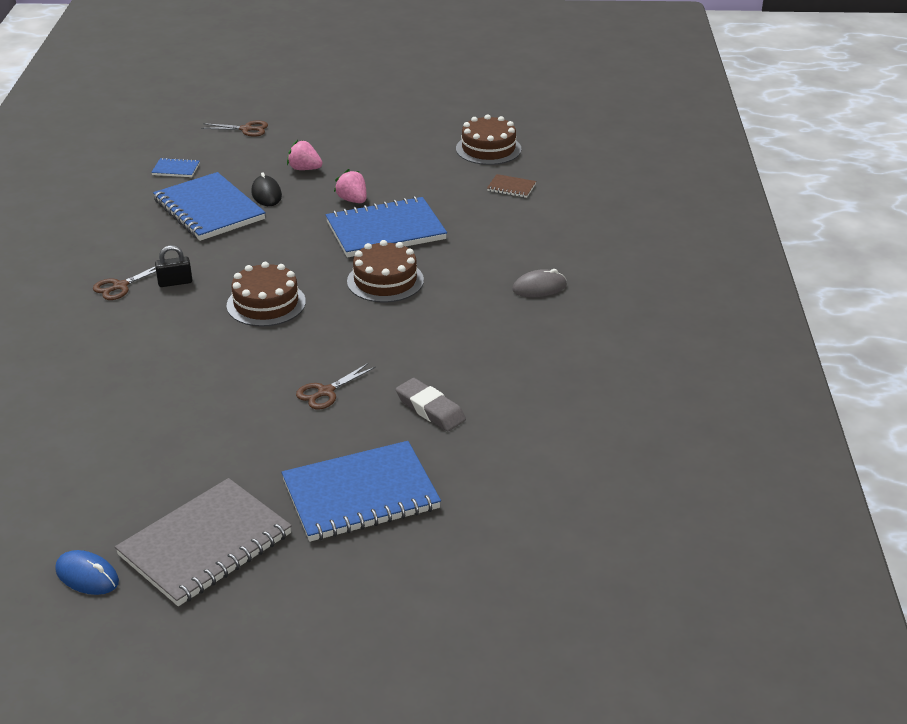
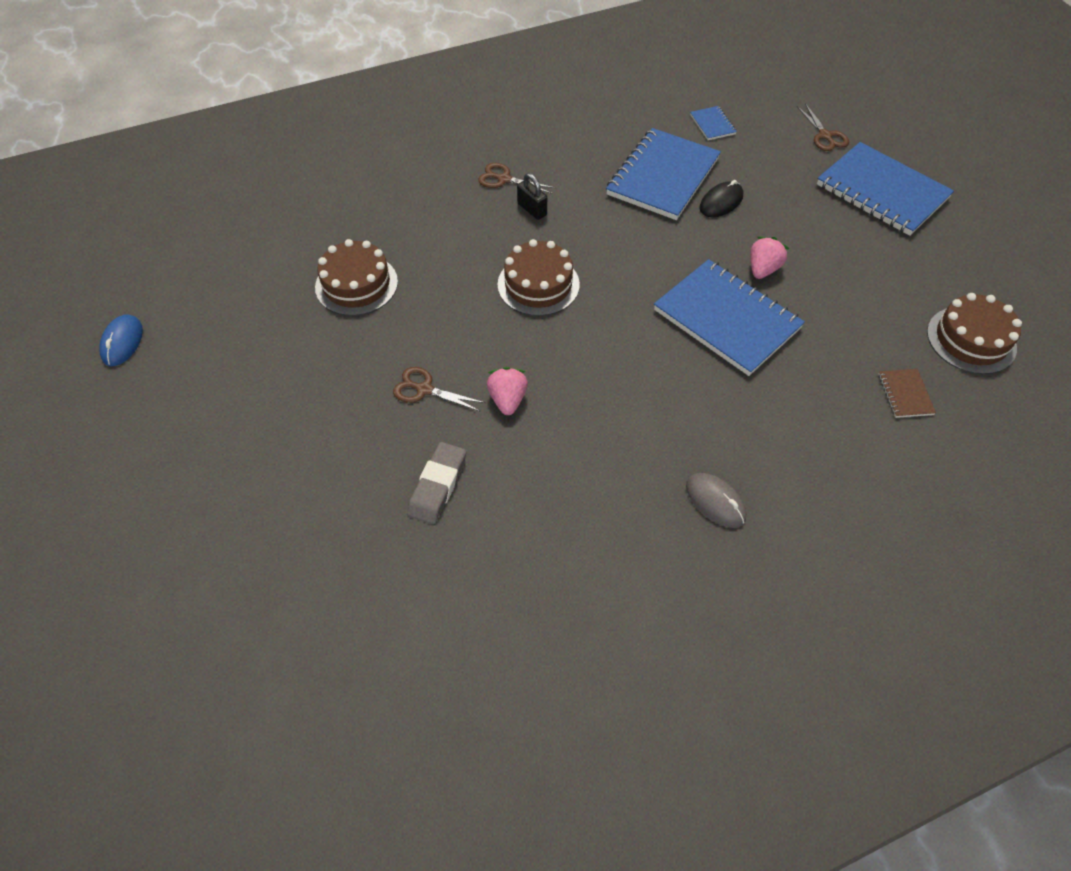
camera: 65 degrees right, 20 degrees up
grey notebook [115,478,292,606] -> none
blue notebook [282,441,441,542] -> blue notebook moved to [817,142,954,236]
pink strawberry [287,140,323,170] -> pink strawberry moved to [487,367,528,415]
brown cake [347,240,424,303] -> brown cake moved to [315,239,398,316]

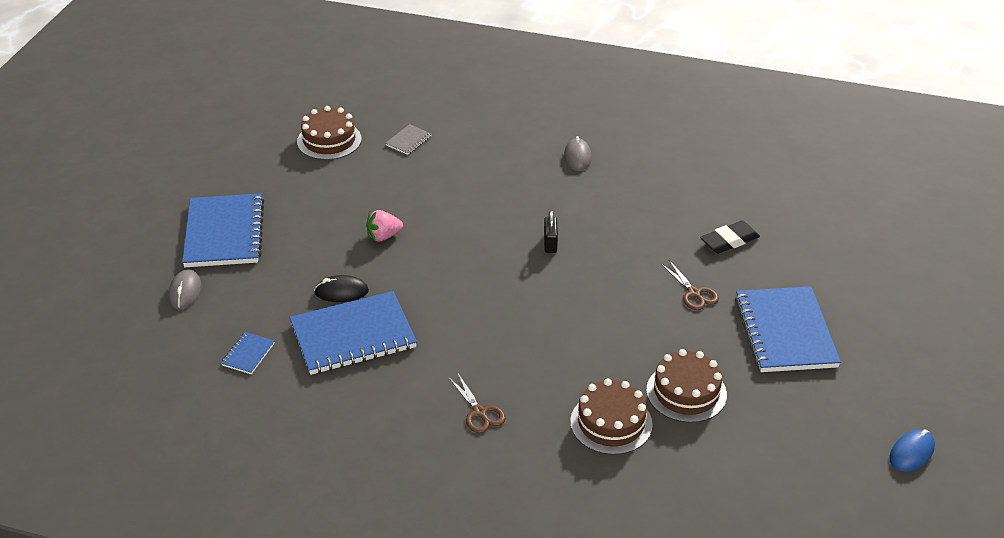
camera: 140 degrees left, 15 degrees down
grey eraser [407,442,466,524] -> black eraser [700,220,760,254]
pink strawberry [487,367,528,415] -> none
brown cake [498,239,580,316] -> brown cake moved to [570,378,653,455]
black padlock [517,173,547,220] -> black padlock moved to [544,211,558,253]
blue notebook [654,259,805,376] -> blue notebook moved to [735,286,841,372]
brown scissors [797,103,849,151] -> grey mouse [169,269,202,310]
brown notebook [879,369,936,418] -> grey notebook [386,124,432,155]

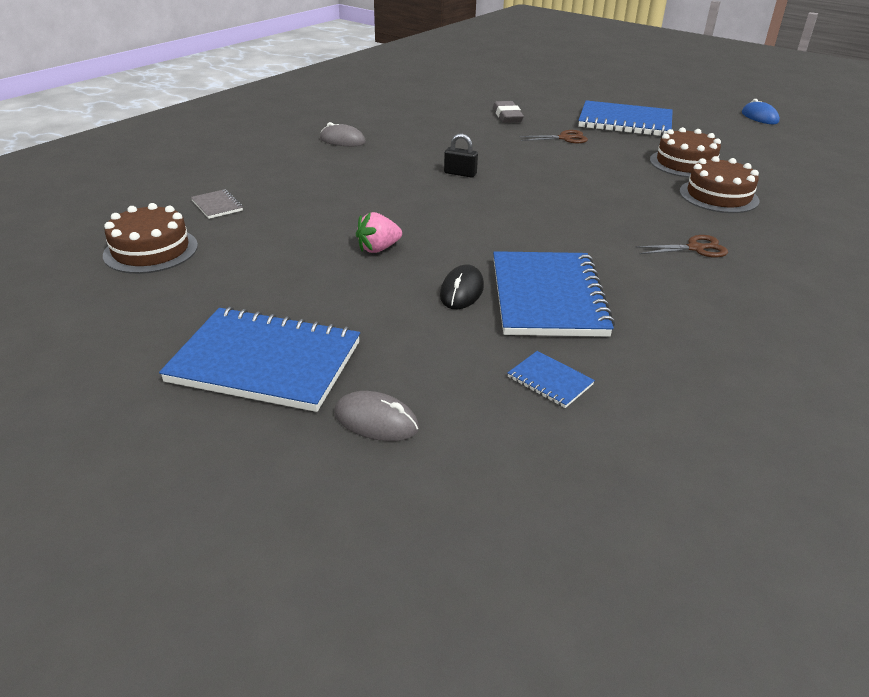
camera: 70 degrees left, 5 degrees down
pink strawberry [366,210,403,242] -> pink strawberry turned 60 degrees clockwise [356,212,402,253]
black eraser [700,220,760,254] -> grey eraser [493,101,524,123]

